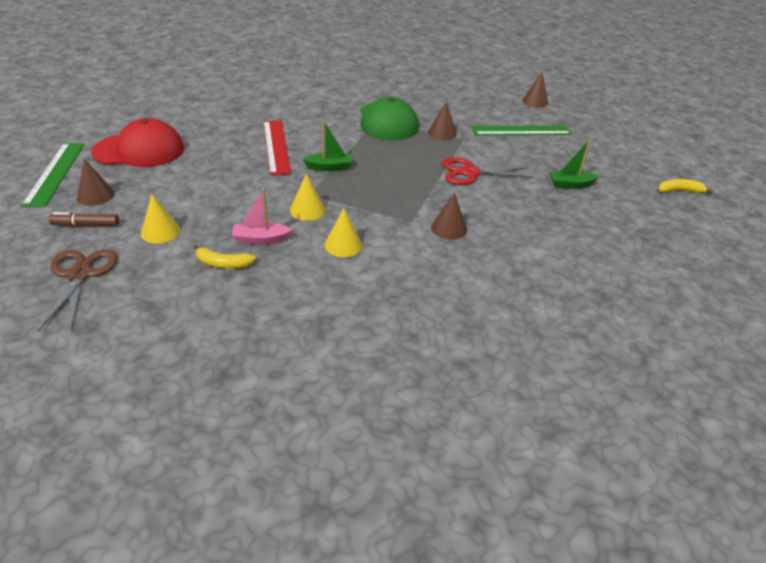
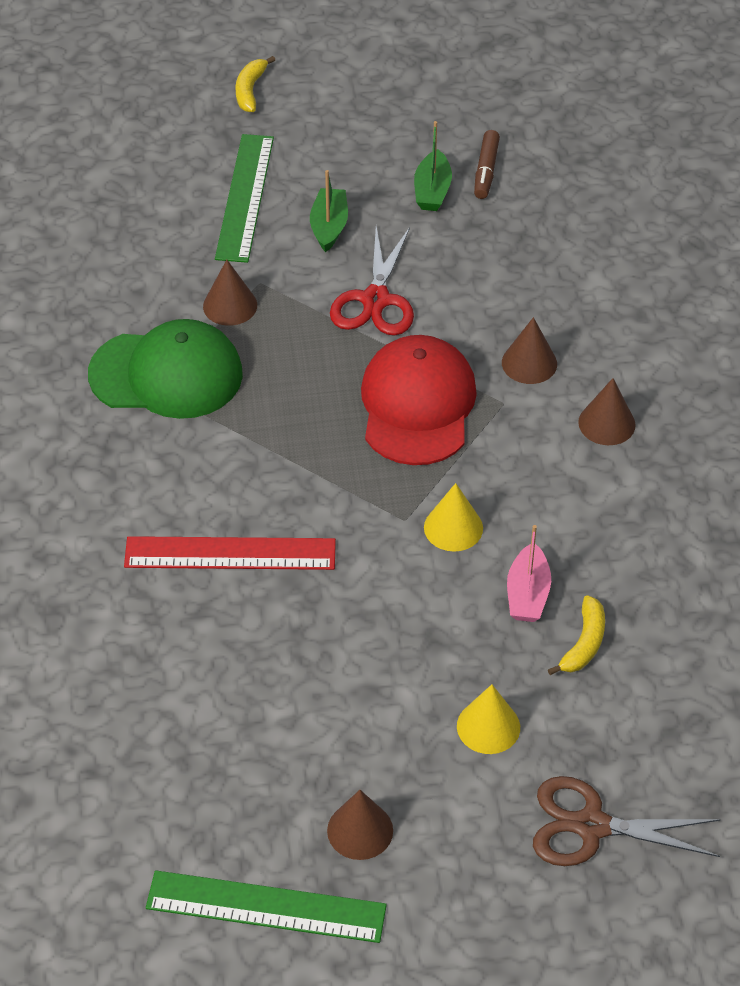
camera: 75 degrees left, 10 degrees up
brown marker [49,212,119,226] -> brown marker moved to [474,130,500,199]
red cap [91,118,184,167] -> red cap moved to [361,335,477,465]
green boat [303,121,353,171] -> green boat moved to [310,170,348,252]
yellow cone [325,208,362,257] -> none
brown cone [522,73,548,108] -> brown cone moved to [578,378,636,445]
yellow banana [658,179,713,194] -> yellow banana moved to [236,56,275,112]

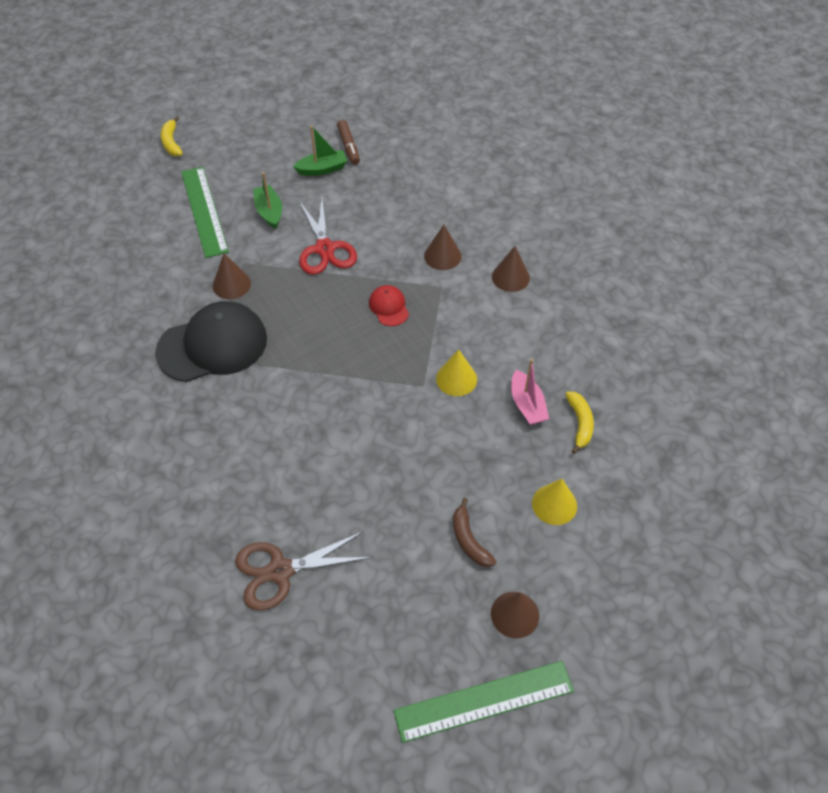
camera: 25 degrees left, 5 degrees up
green cap [88,319,243,419] -> black cap [155,301,267,382]
red ruler [124,536,336,570] -> none
red cap [361,335,477,465] -> red cap [369,285,409,326], size x0.46
green boat [414,121,452,211] -> green boat turned 90 degrees counterclockwise [293,126,347,176]
brown scissors [533,776,721,866] -> brown scissors moved to [235,531,372,611]
none -> brown banana [453,498,497,567]

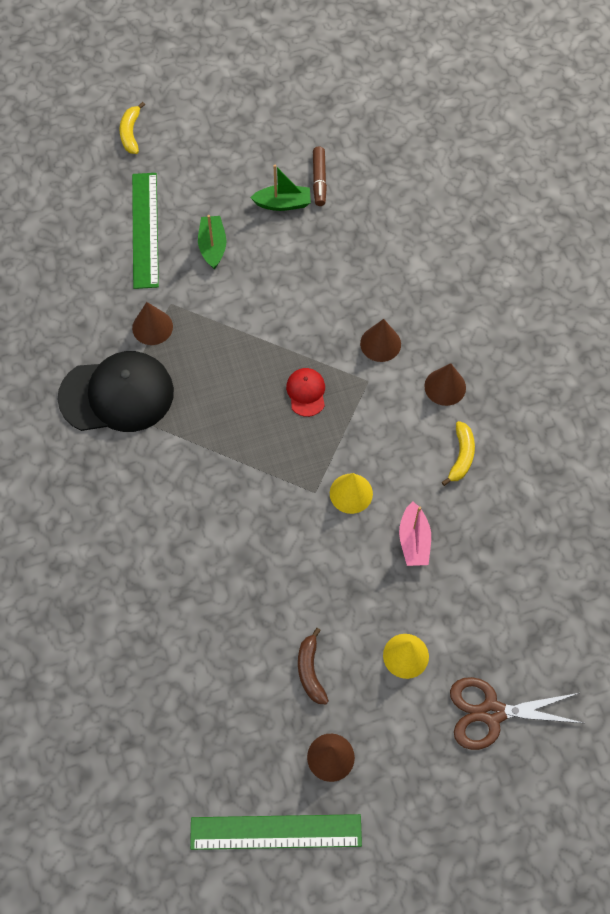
camera: 15 degrees right, 10 degrees up
brown scissors [235,531,372,611] -> brown scissors moved to [450,677,583,750]
red scissors [299,198,357,275] -> none
yellow banana [565,391,594,454] -> yellow banana moved to [442,421,475,486]

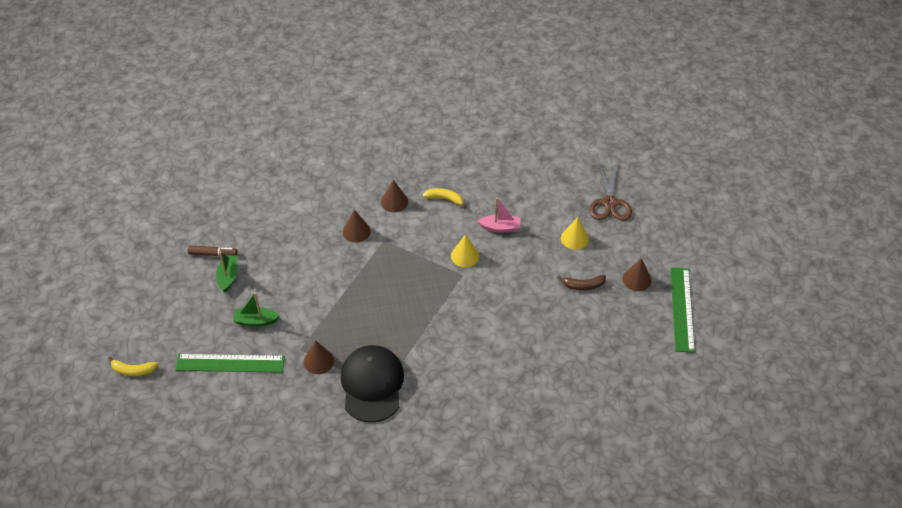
camera: 85 degrees left, 15 degrees down
red cap [286,368,325,417] -> none

